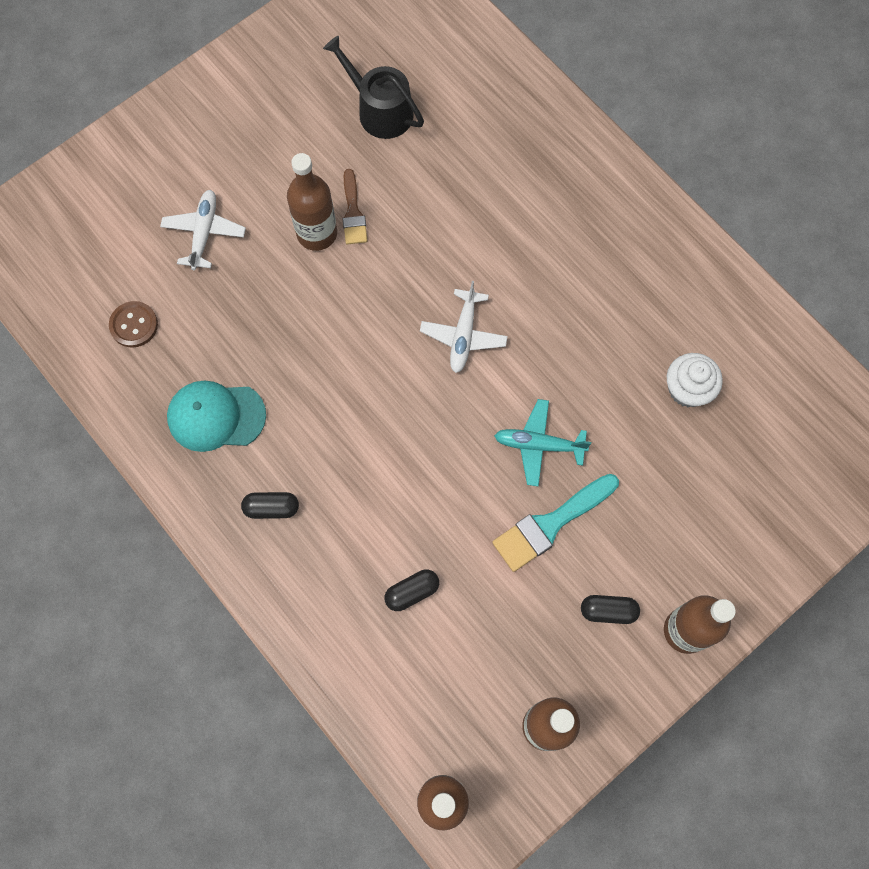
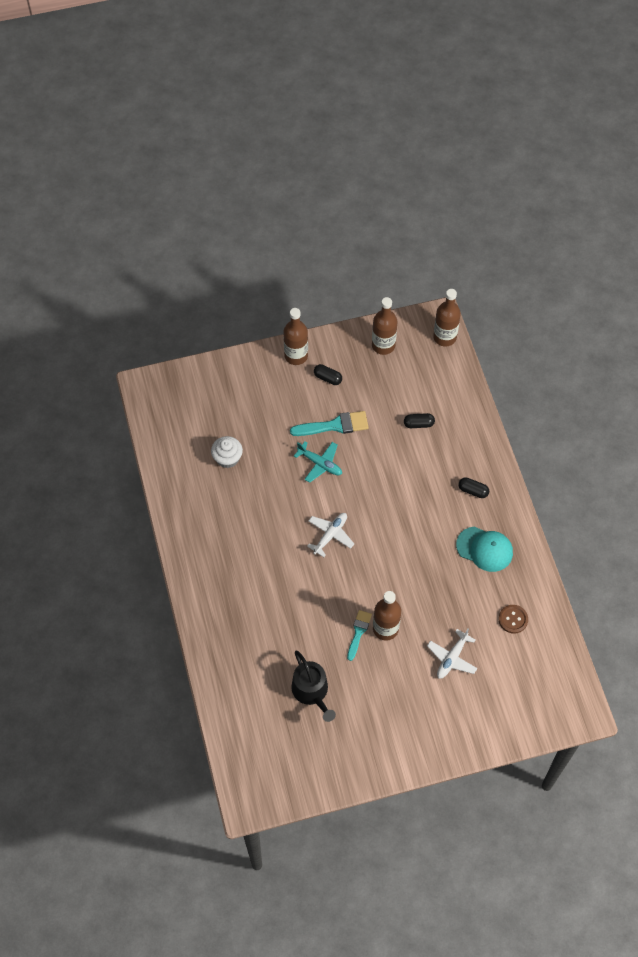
camera: 155 degrees left, 10 degrees down
brown brush [343,169,367,244] -> turquoise brush [347,610,372,661]

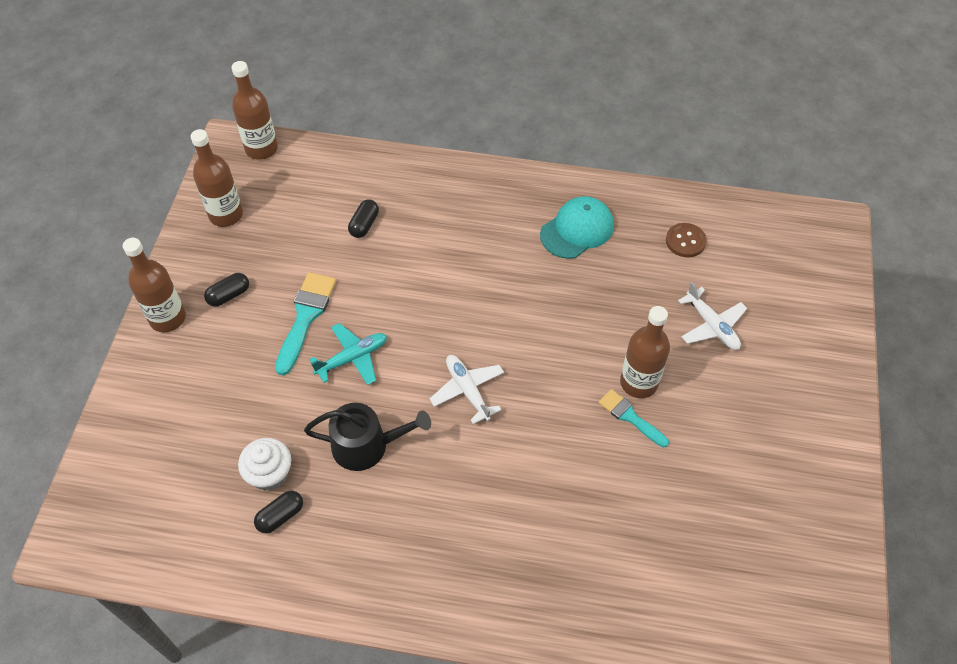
camera: 65 degrees left, 5 degrees down
black watering can [291,650,336,722] -> black watering can moved to [304,403,431,471]
black capsule [458,477,489,498] -> black capsule moved to [254,491,303,533]

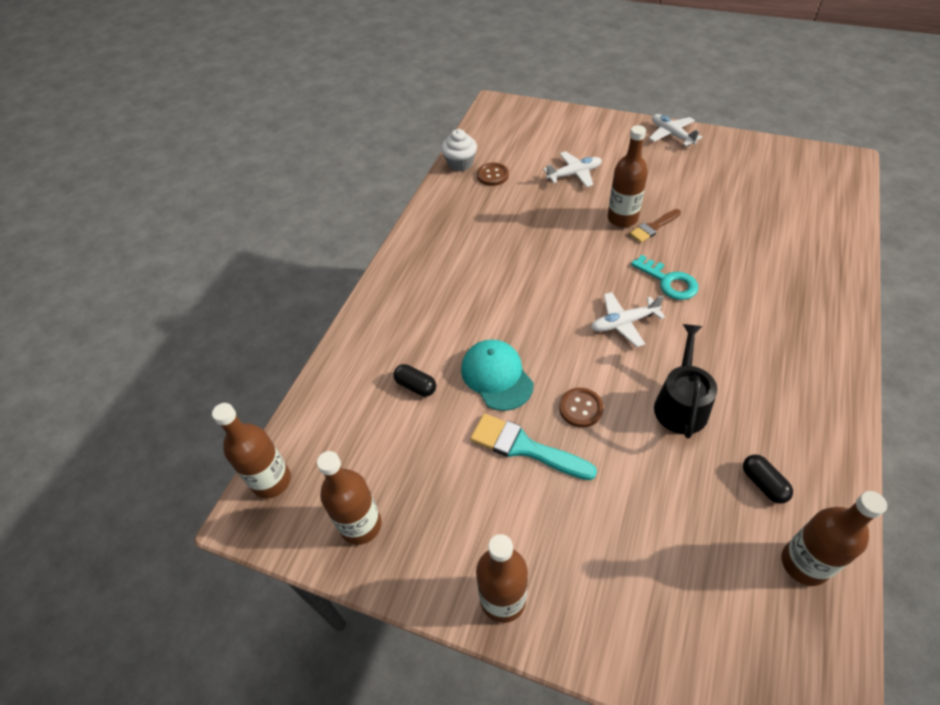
camera: 75 degrees left, 5 degrees down
black capsule [204,273,249,307] -> none
white cupcake [238,438,291,491] -> white cupcake moved to [441,129,477,171]
turquoise plane [309,323,387,385] -> brown button [559,388,603,427]
turquoise cap [540,196,614,259] -> turquoise cap moved to [461,340,534,411]
turquoise brush [599,389,669,447] -> brown brush [629,209,681,243]
none -> turquoise key [631,255,698,300]
none -> white plane [649,114,702,146]
none -> brown bottle [781,491,887,586]

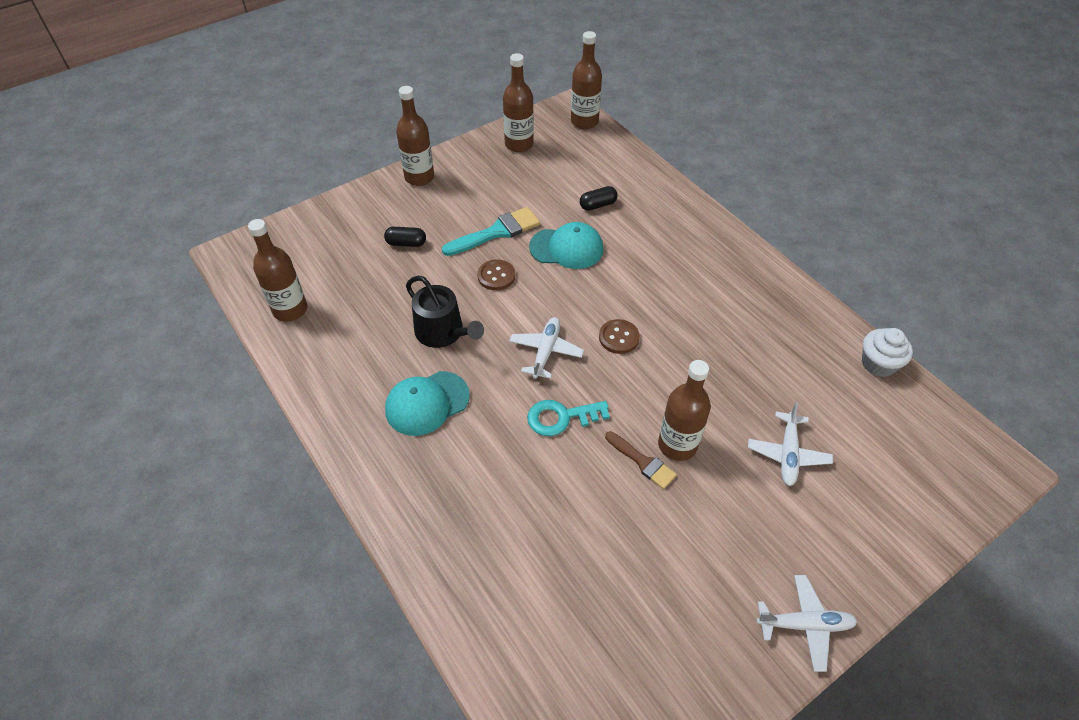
camera: 120 degrees right, 0 degrees up
brown button [477,163,509,186] -> brown button moved to [599,319,640,354]
brown brush [629,209,681,243] -> brown brush turned 135 degrees clockwise [605,431,677,489]
black capsule [743,455,793,504] -> black capsule moved to [384,227,426,247]
none -> turquoise cap [385,371,470,436]

